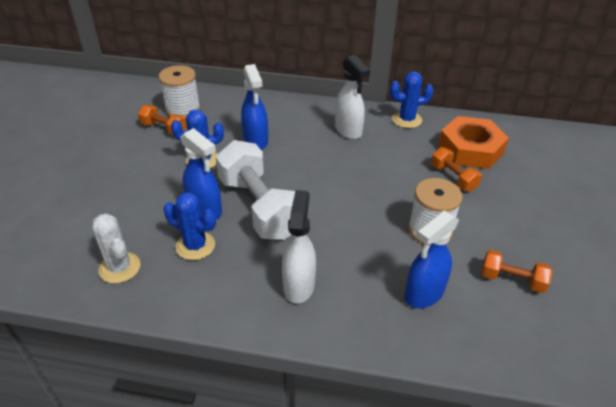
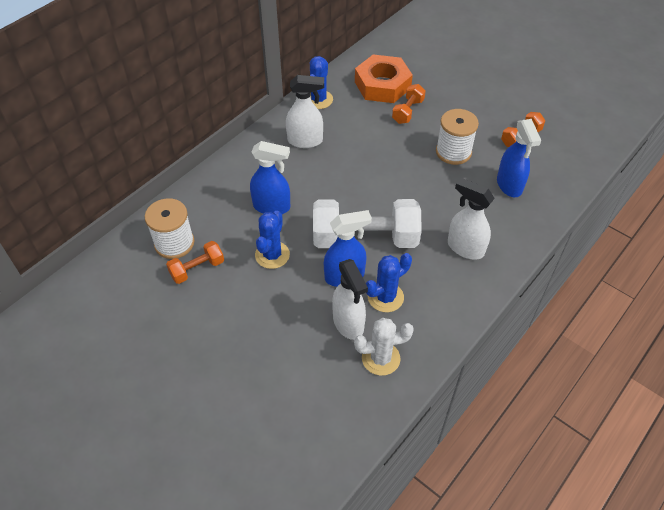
camera: 60 degrees left, 10 degrees up
orange dumbbell [431,147,482,191] -> orange dumbbell turned 60 degrees counterclockwise [392,84,426,124]
none -> white spray bottle [332,259,368,340]

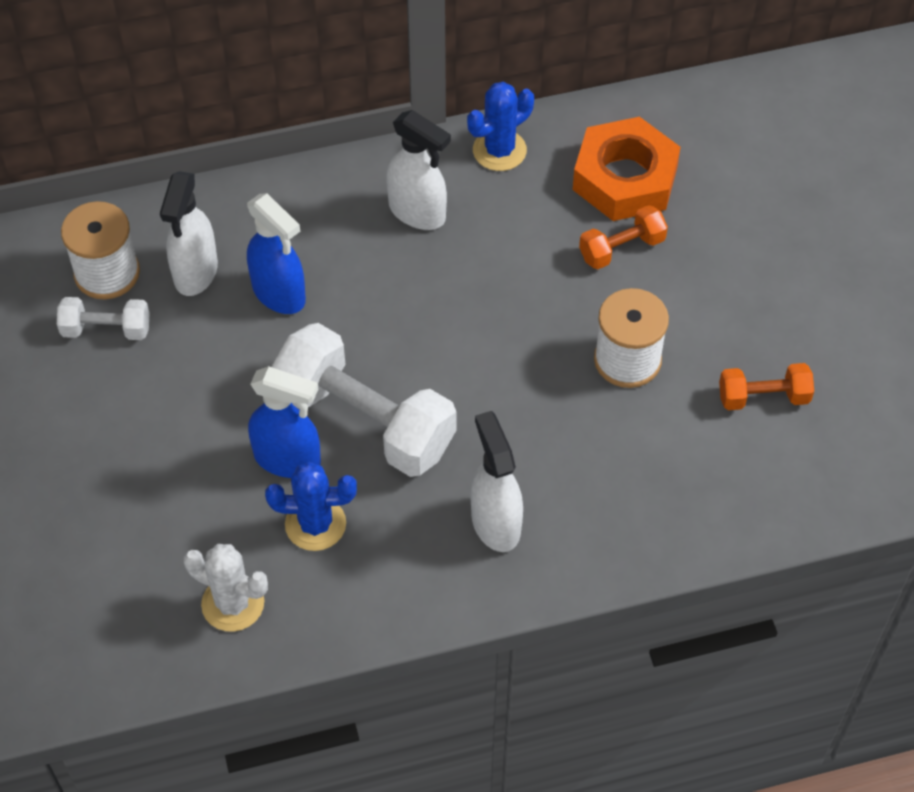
camera: 35 degrees right, 5 degrees up
orange dumbbell [166,241,224,284] -> white dumbbell [57,297,150,340]
blue cactus [255,211,290,269] -> none
white spray bottle [332,259,368,340] -> white spray bottle moved to [160,171,218,296]
blue spray bottle [497,119,541,197] -> none

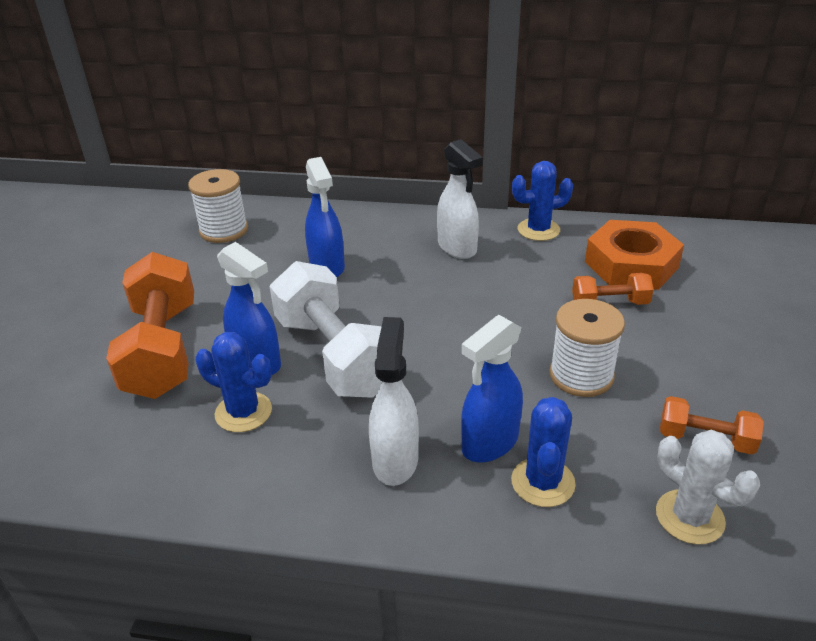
camera: 25 degrees right, 20 degrees down
white dumbbell [57,297,150,340] -> none
white spray bottle [160,171,218,296] -> none
white cactus [183,544,268,632] -> white cactus moved to [656,430,760,545]
none -> orange dumbbell [106,252,194,399]
none -> blue spray bottle [461,315,523,462]
none -> blue cactus [511,397,576,507]

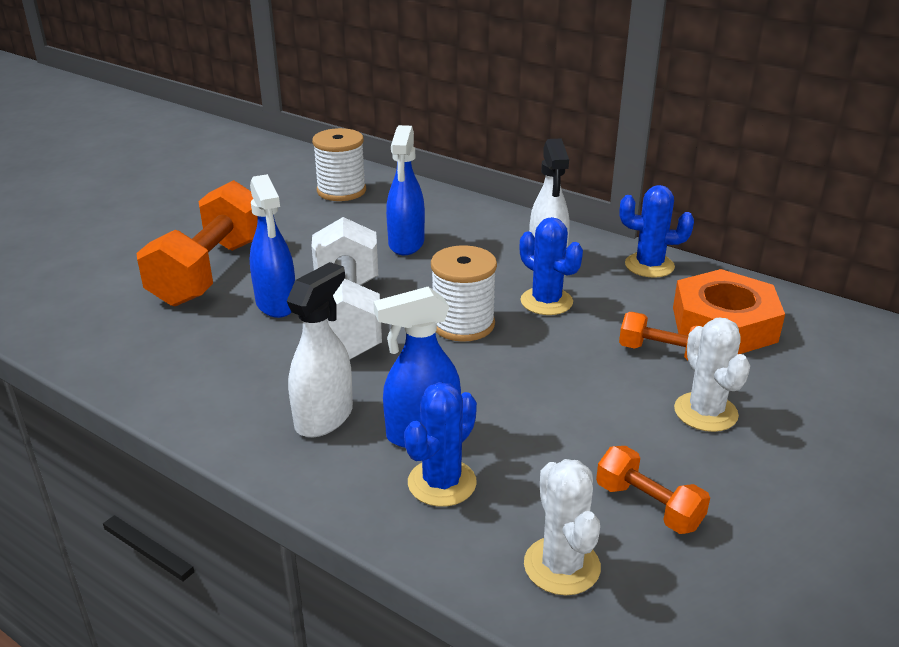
camera: 25 degrees right, 5 degrees down
blue cactus [196,332,272,432] -> blue cactus moved to [520,217,583,315]
white spool [549,299,625,397] -> white spool moved to [431,245,497,342]
none -> white cactus [674,318,750,432]

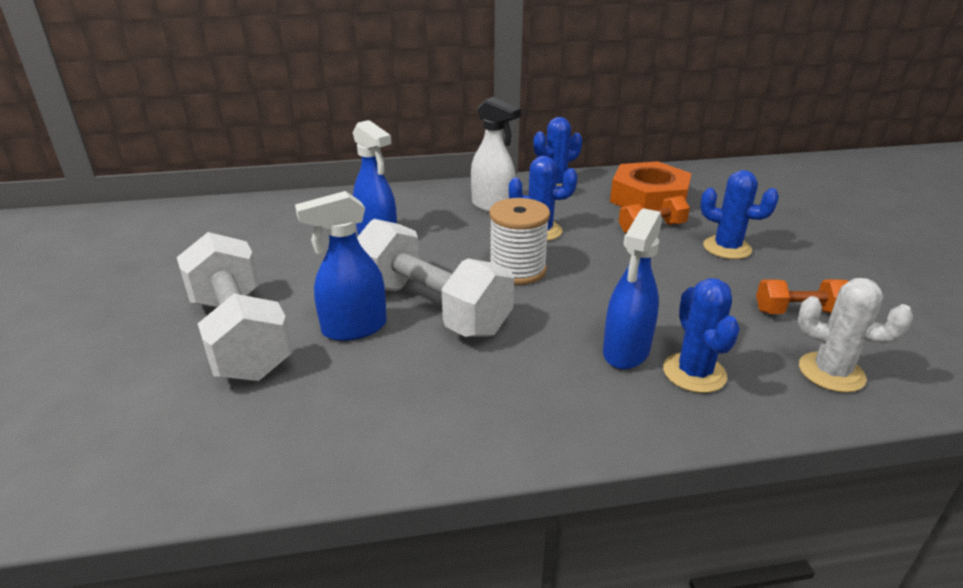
camera: 45 degrees left, 0 degrees up
orange dumbbell [136,180,258,306] -> white dumbbell [177,232,293,381]
blue spray bottle [250,174,295,318] -> blue spray bottle turned 135 degrees clockwise [295,191,387,341]
white spray bottle [287,262,353,437] -> none
white spool [312,128,366,201] -> none
white cactus [674,318,750,432] -> blue cactus [700,170,779,259]

